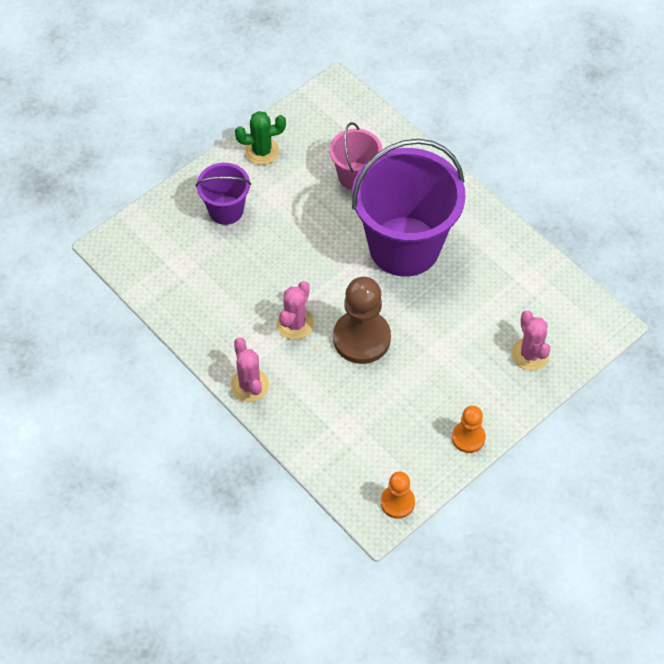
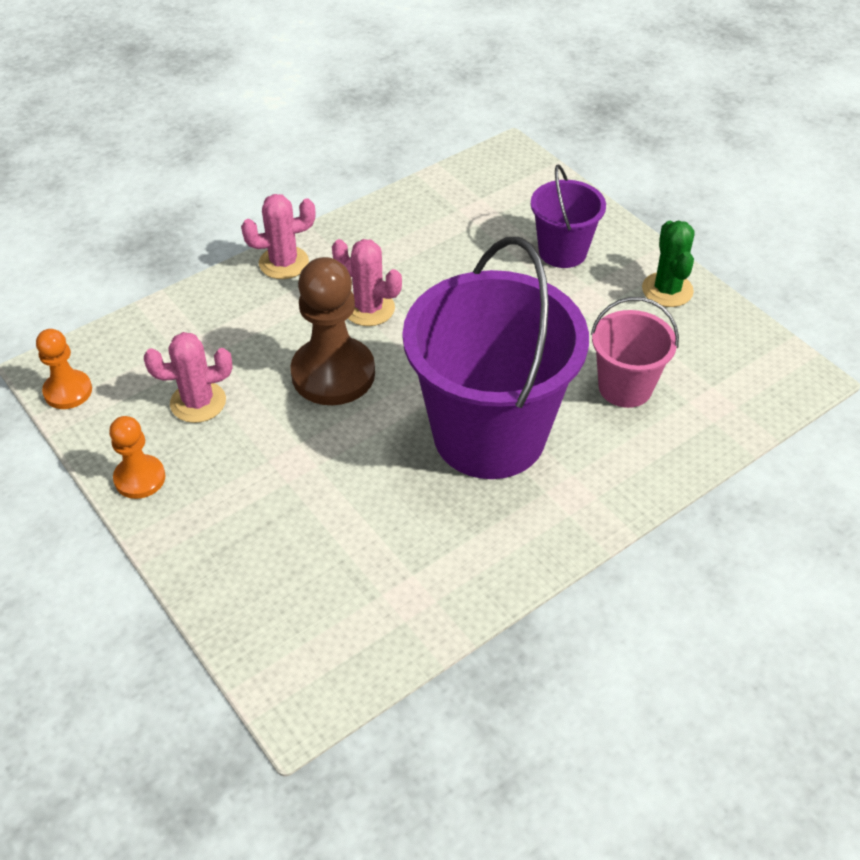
camera: 95 degrees right, 10 degrees down
pink cactus [512,310,550,371] -> pink cactus moved to [144,332,232,423]

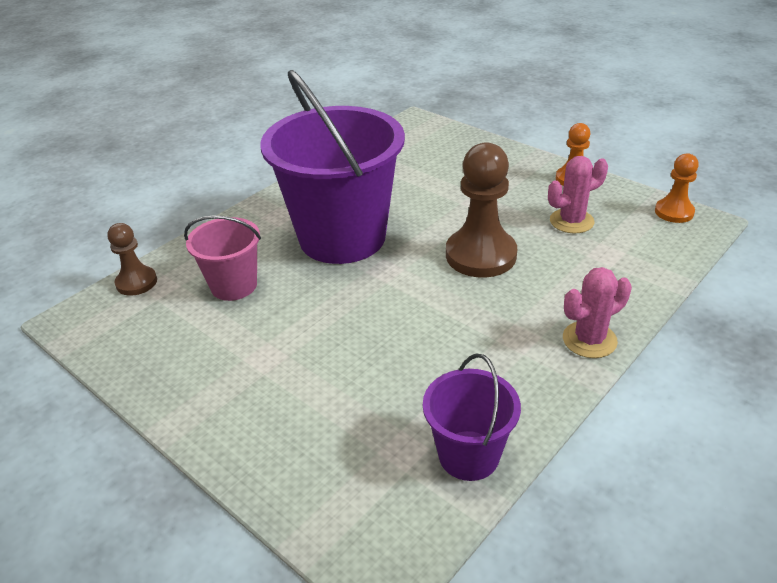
camera: 170 degrees right, 10 degrees down
pink cactus [332,239,402,326] -> none
purple bucket [531,165,606,268] -> purple bucket moved to [423,353,521,481]
green cactus [642,221,694,307] -> none
none -> brown pawn [108,223,157,296]

